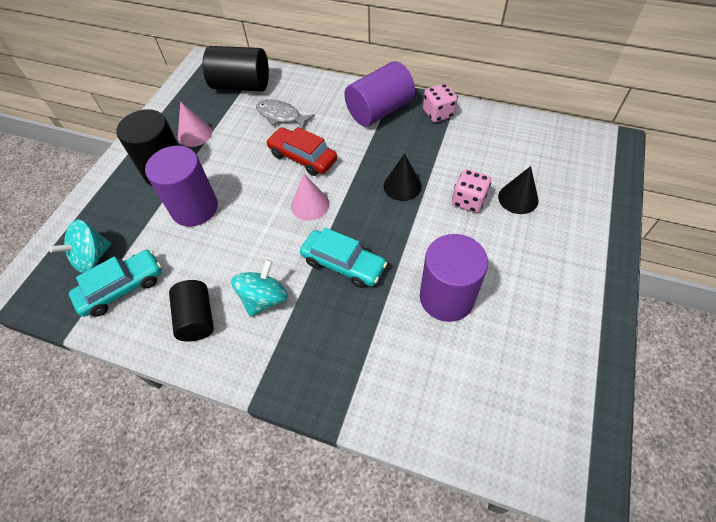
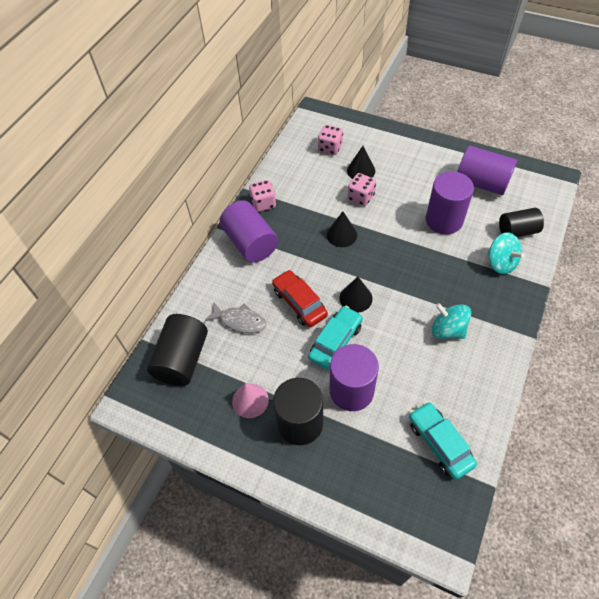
camera: 85 degrees left, 0 degrees up
turquoise spinning top [49,220,111,273] -> turquoise spinning top moved to [488,232,525,274]
black cylinder [169,280,214,342] -> black cylinder moved to [499,208,544,237]
grey fish [256,99,315,129] -> grey fish turned 105 degrees counterclockwise [205,303,266,333]
red car [266,127,337,176] -> red car turned 105 degrees clockwise [272,270,328,327]
pink cone [291,174,329,221] -> black cone [340,277,373,313]
turquoise car [300,228,387,288] -> turquoise car moved to [308,306,363,370]
none -> pink dice [318,125,343,155]
none -> purple cylinder [457,146,517,195]

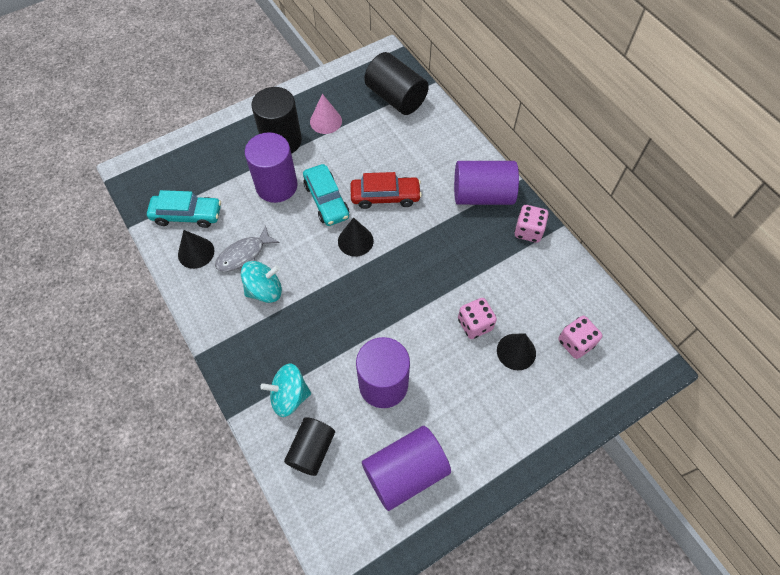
camera: 120 degrees right, 5 degrees up
grey fish [205,303,266,333] -> grey fish moved to [215,226,280,272]
black cone [327,211,357,247] -> black cone moved to [178,230,214,269]

